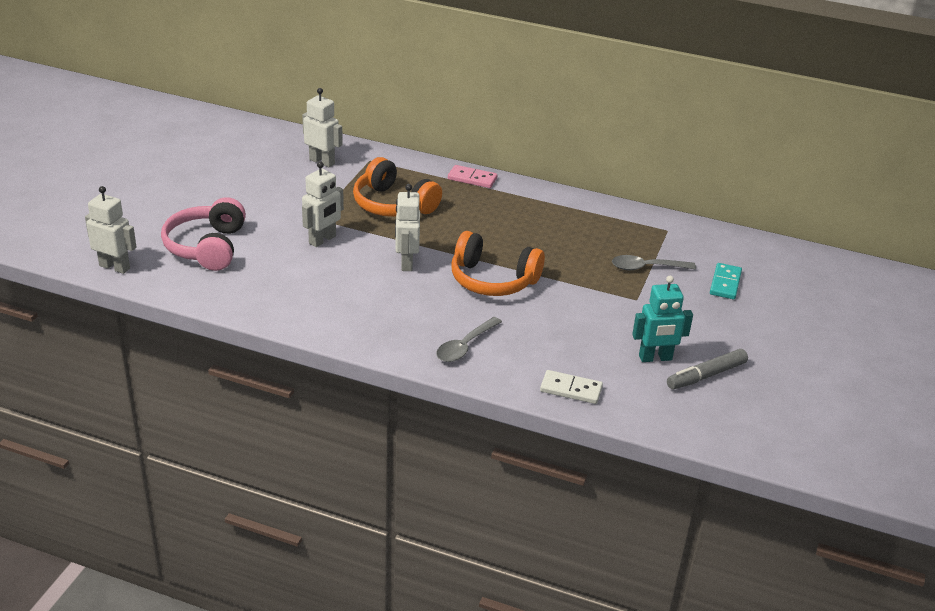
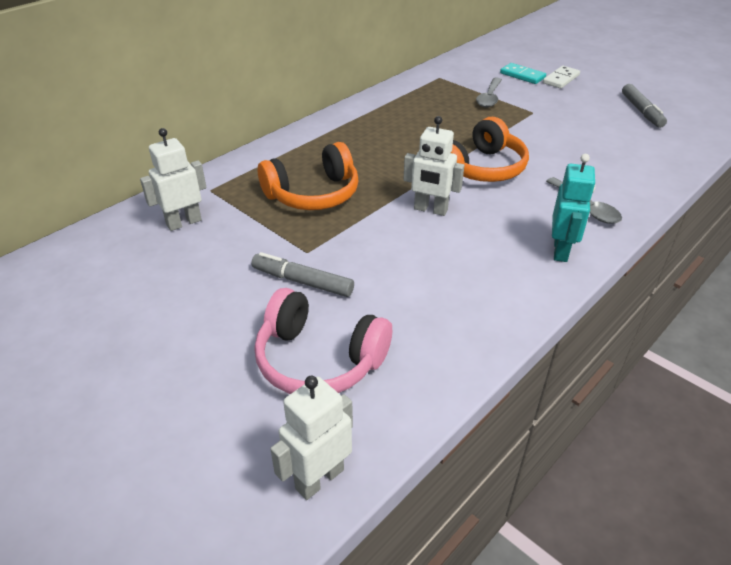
camera: 65 degrees left, 5 degrees up
white robot [302,161,344,247] -> none
pink domino [448,165,497,188] -> none
white domino [540,370,603,404] -> white domino moved to [543,66,580,88]
turquoise robot [632,276,693,362] -> turquoise robot moved to [552,154,596,262]
none -> grey marker [251,252,354,297]

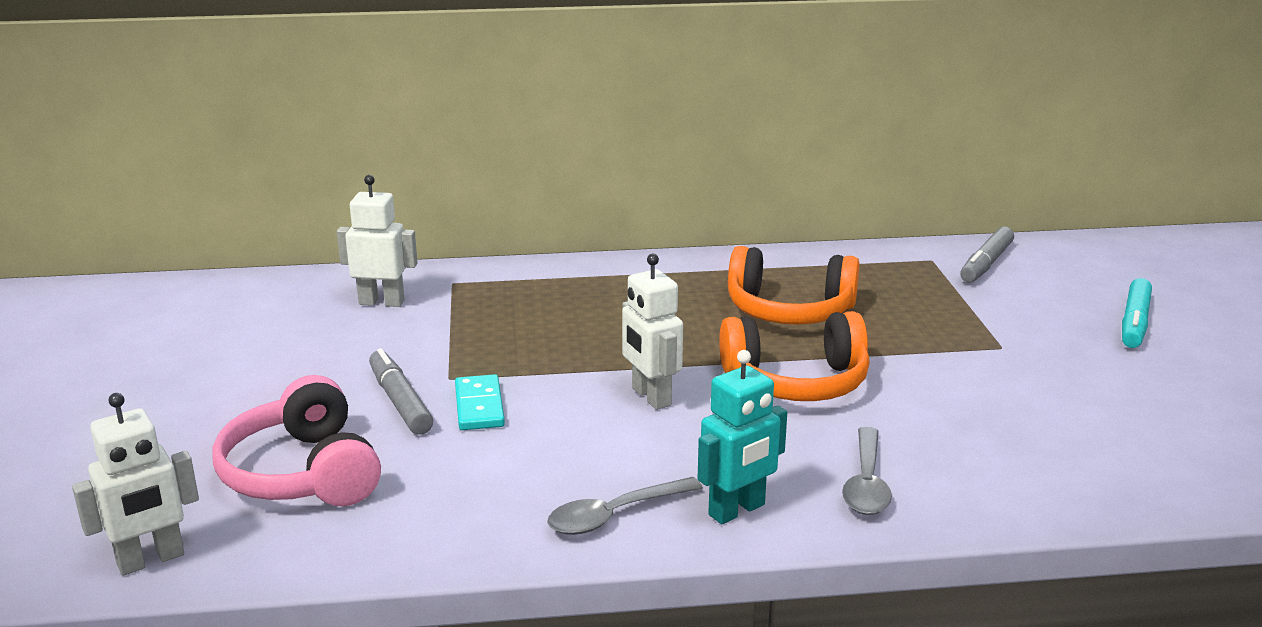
camera: 40 degrees right, 15 degrees down
orange headphones [258,142,359,210] -> orange headphones moved to [728,246,860,325]
white robot [270,376,353,500] -> white robot turned 150 degrees clockwise [72,393,199,575]
grey spoon [476,77,502,108] -> grey spoon moved to [547,477,703,535]
turquoise domino [500,63,546,84] -> turquoise domino moved to [455,374,505,430]
white domino [543,66,580,88] -> turquoise marker [1122,278,1152,348]
grey marker [622,84,667,128] -> grey marker moved to [960,227,1014,282]

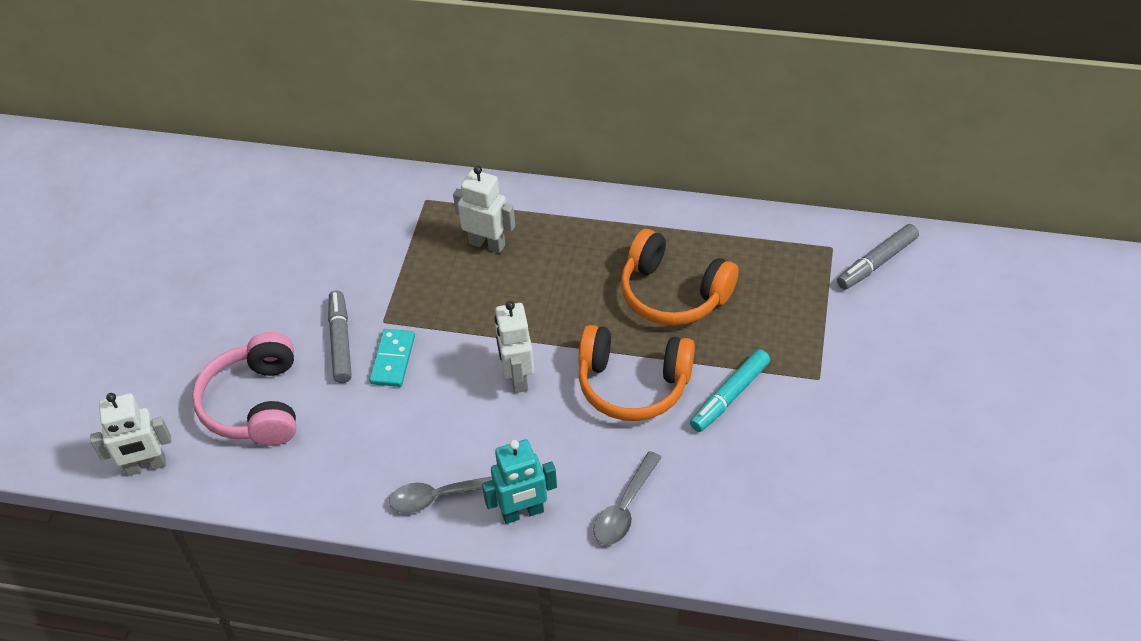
camera: 20 degrees right, 25 degrees up
white robot [337,175,418,307] -> white robot moved to [453,166,515,253]
turquoise marker [1122,278,1152,348] -> turquoise marker moved to [690,349,770,432]

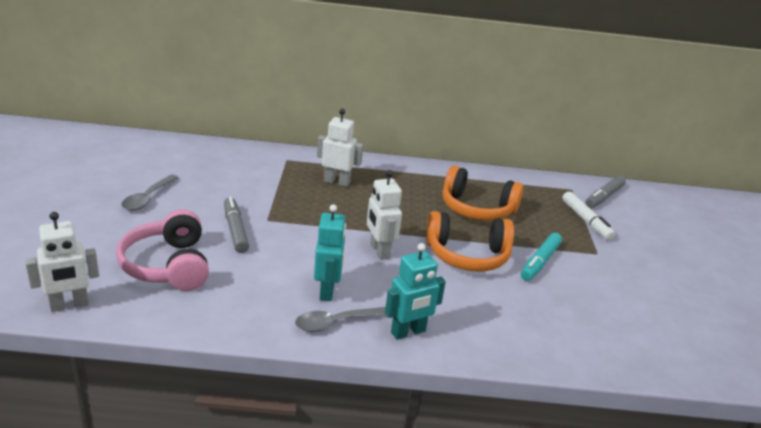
camera: 15 degrees left, 20 degrees down
turquoise domino [369,329,415,387] -> none
grey spoon [593,451,662,545] -> grey spoon moved to [122,175,179,211]
none -> turquoise robot [314,204,346,301]
none -> white marker [562,192,615,240]

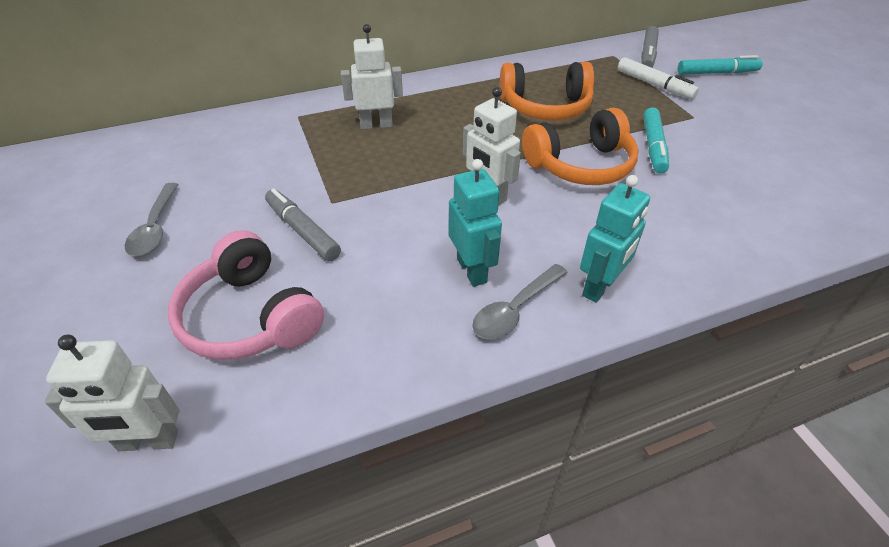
camera: 20 degrees left, 15 degrees up
white robot [25,212,99,312] -> white robot turned 45 degrees clockwise [45,335,180,451]
none -> turquoise marker [678,55,763,75]

